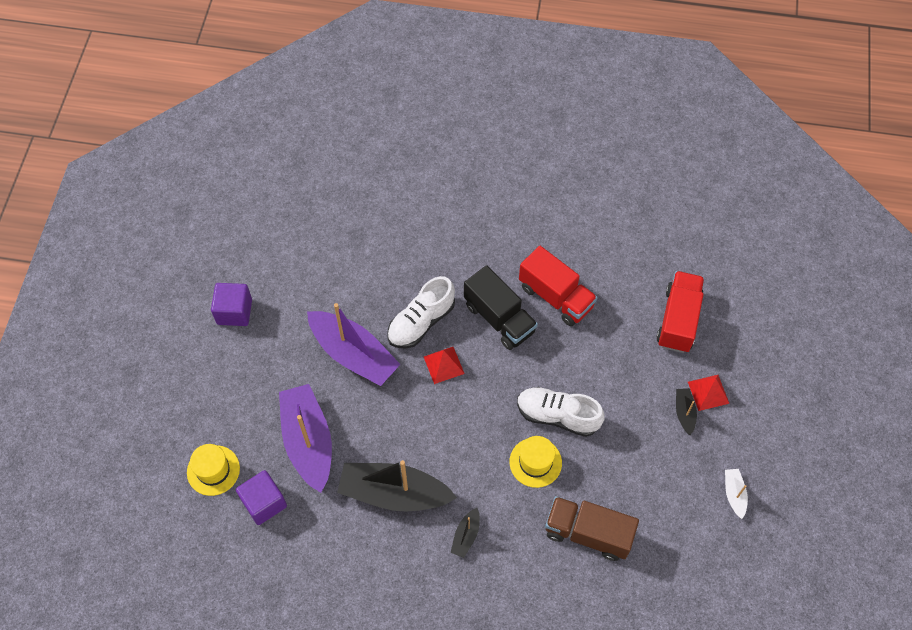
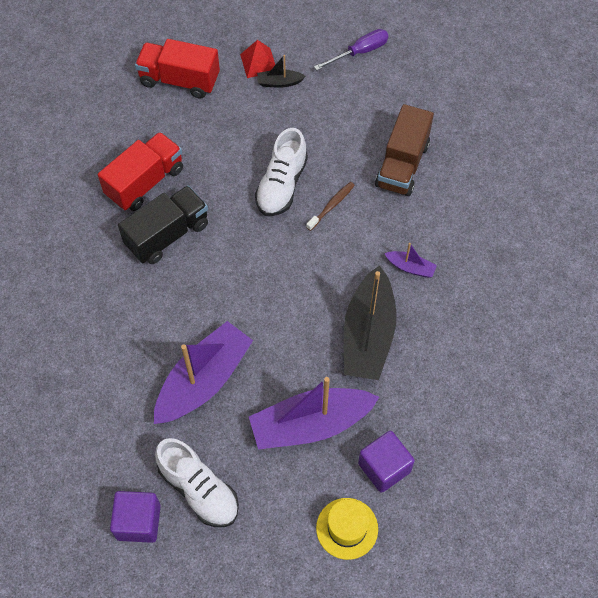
camera: 90 degrees left, 0 degrees up
white shoe [387,276,455,349] -> white shoe moved to [155,438,239,527]
red pyramid [424,347,465,384] -> none
black boat [450,508,480,558] -> purple boat [384,243,437,278]
yellow hat [509,436,562,488] -> brown toothbrush [306,182,355,231]
white boat [725,469,748,519] -> purple screwdriver [314,29,389,70]

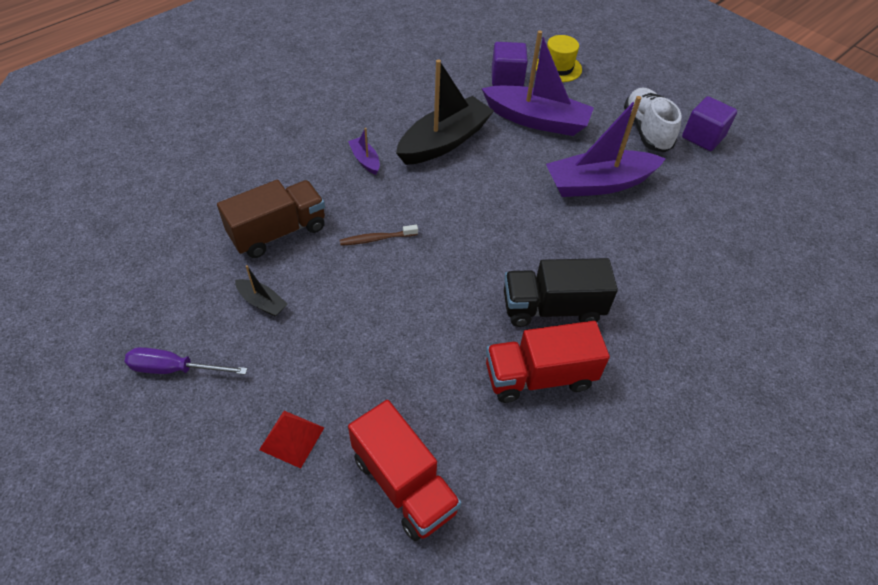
camera: 145 degrees left, 10 degrees down
white shoe [255,128,308,216] -> none
black boat [257,55,306,88] -> black boat moved to [235,265,287,317]

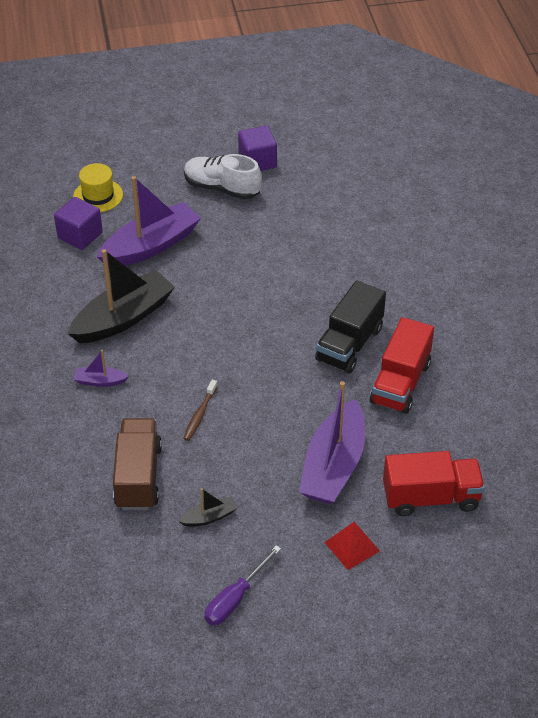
camera: 55 degrees left, 5 degrees down
black boat [396,59,494,165] -> black boat turned 60 degrees clockwise [68,249,175,343]
purple boat [546,96,666,197] -> purple boat moved to [299,381,365,504]

